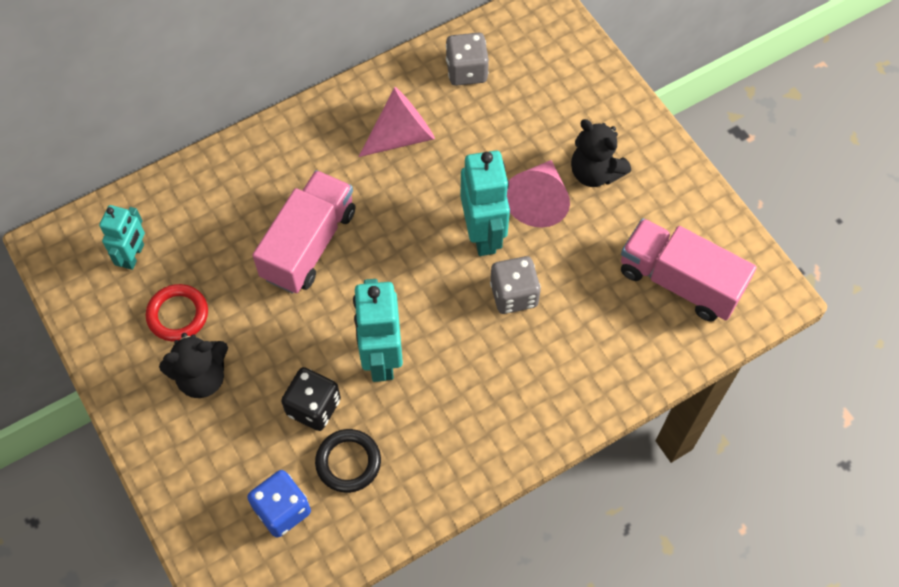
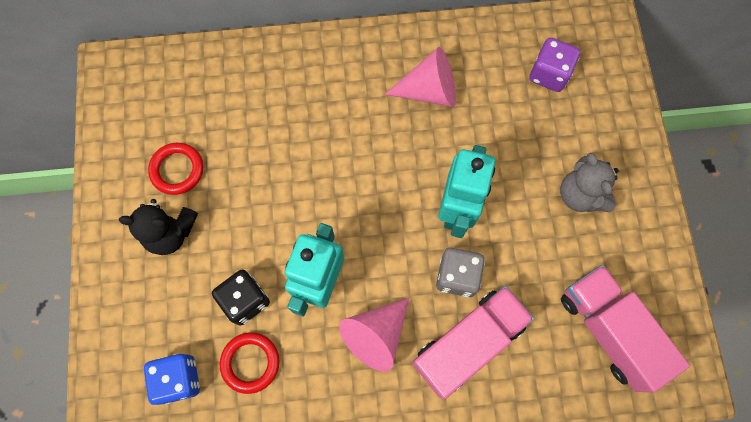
camera: 25 degrees right, 10 degrees up
turquoise robot [99,205,145,270] -> none
pink truck [252,170,355,294] -> pink truck moved to [412,286,534,399]
black ring [315,429,381,493] -> red ring [220,332,279,394]
grey dice [446,33,489,86] -> none
pink cone [507,160,570,227] -> pink cone moved to [339,298,409,372]
black teddy bear [571,119,631,187] -> grey teddy bear [560,153,618,212]
none -> purple dice [529,38,581,92]

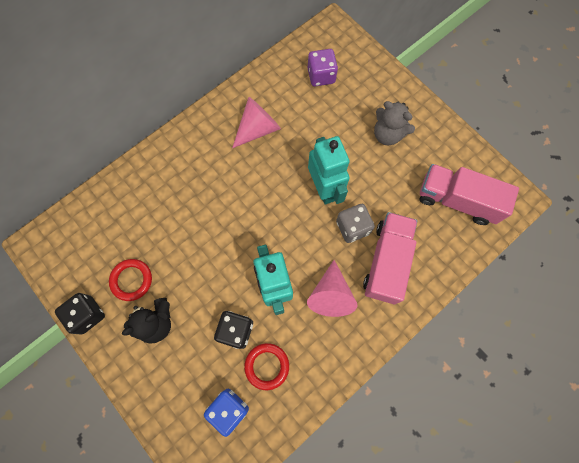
camera: 35 degrees left, 0 degrees up
none -> black dice [55,293,105,334]

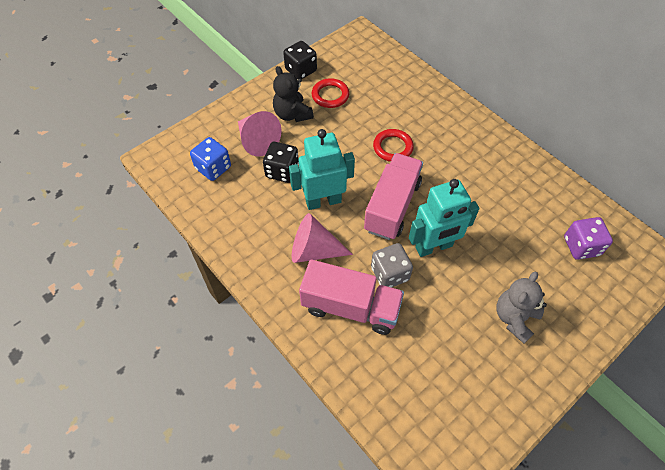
camera: 90 degrees right, 15 degrees down
pink cone [232,97,281,148] -> pink cone moved to [238,111,282,157]
red ring [244,343,289,390] -> red ring moved to [373,129,414,162]
pink truck [420,164,519,225] -> pink truck moved to [364,153,423,240]

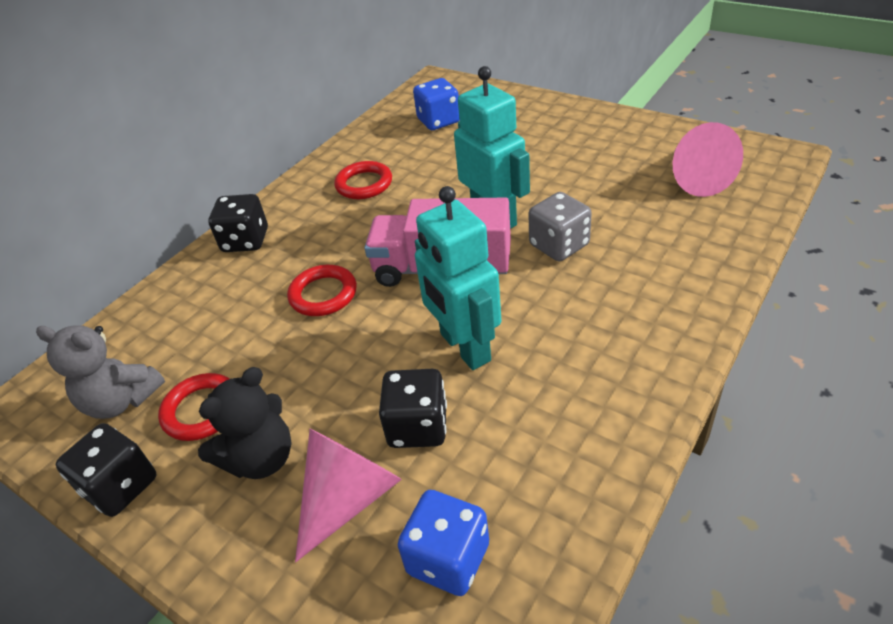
camera: 100 degrees left, 15 degrees down
pink cone [292,213,353,263] -> pink cone moved to [673,122,743,197]
pink truck [299,259,404,335] -> none
grey teddy bear [496,271,547,344] -> grey teddy bear moved to [36,325,165,419]
purple dice [564,217,613,260] -> blue dice [413,78,460,130]
none -> black dice [208,194,268,252]
none -> red ring [334,161,392,199]

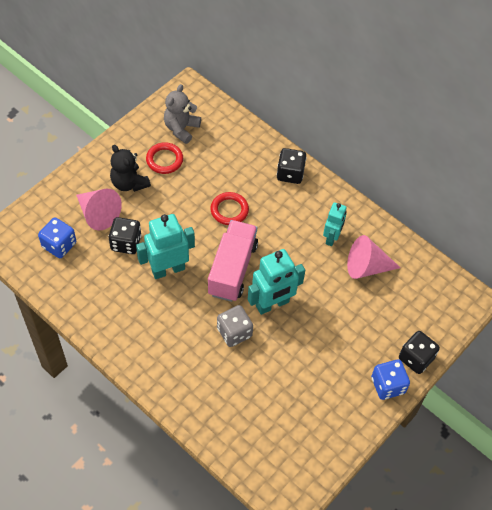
camera: 90 degrees right, 15 degrees up
black dice [56,423,157,517] -> black dice moved to [399,331,440,374]
red ring [334,161,392,199] -> turquoise robot [323,202,347,246]
blue dice [413,78,460,130] -> blue dice moved to [371,359,410,400]
pink cone [673,122,743,197] -> pink cone moved to [347,235,401,279]

